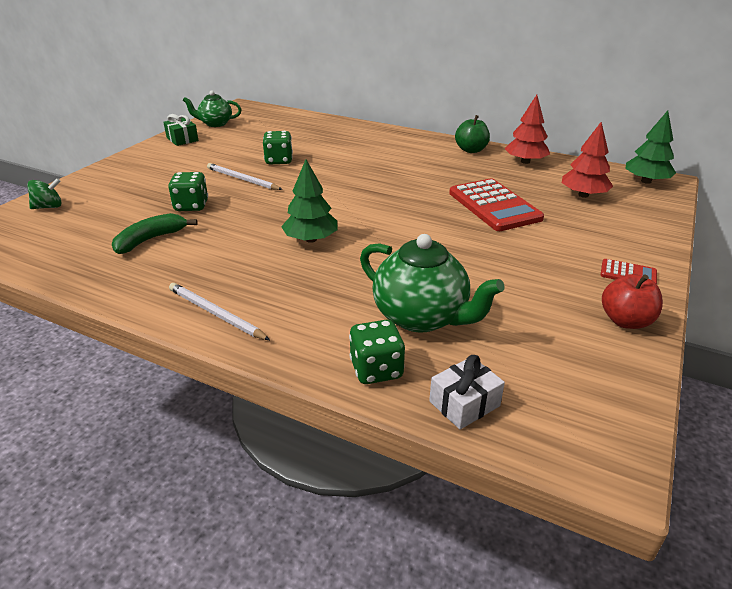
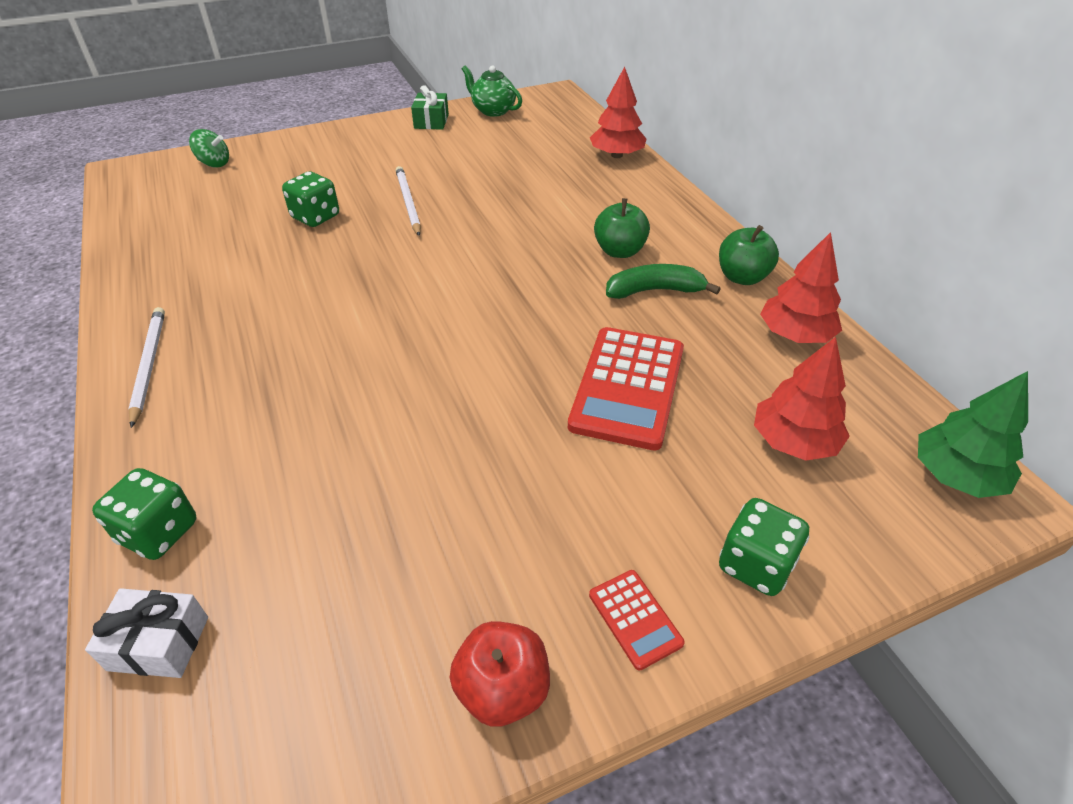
camera: 40 degrees right, 10 degrees up
green banana [112,213,198,254] -> green banana moved to [606,264,721,299]
green dice [263,131,293,164] -> green dice moved to [719,498,809,596]
green tree [281,159,338,243] -> none
green teapot [360,234,505,333] -> none
none -> red tree [590,67,646,158]
none -> green apple [594,198,650,258]

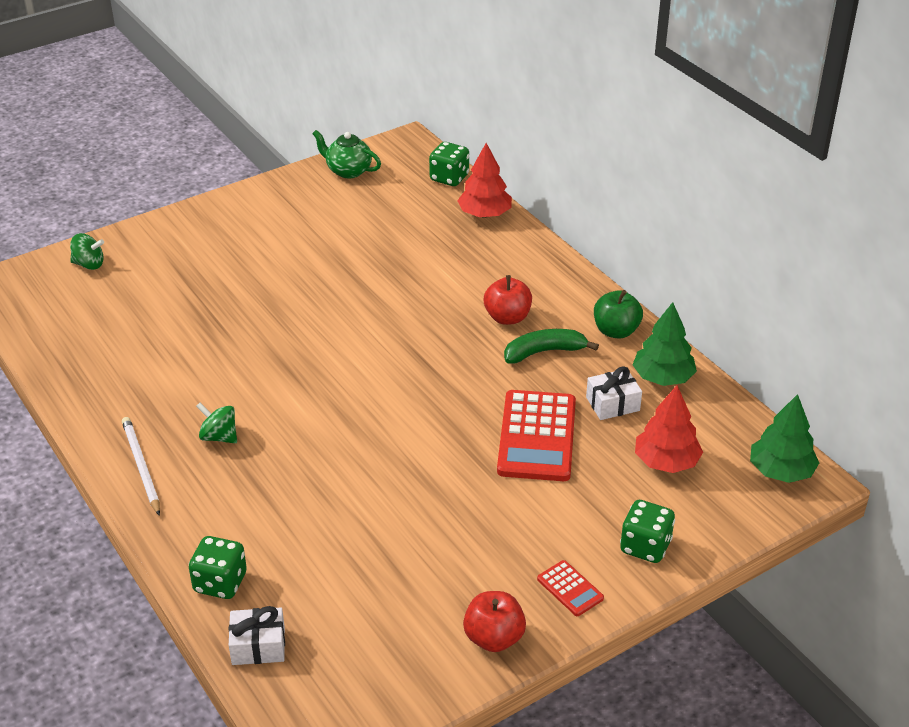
camera: 10 degrees left, 5 degrees down
green dice [282,171,339,227] -> green dice moved to [429,142,469,186]
white pencil [396,166,421,236] -> none
green gift [411,85,449,130] -> none
green apple [594,198,650,258] -> red apple [484,275,532,325]
red tree [760,232,842,343] -> green tree [633,302,697,386]
none -> green spinning top [196,403,237,443]
none -> white gift [586,366,642,420]

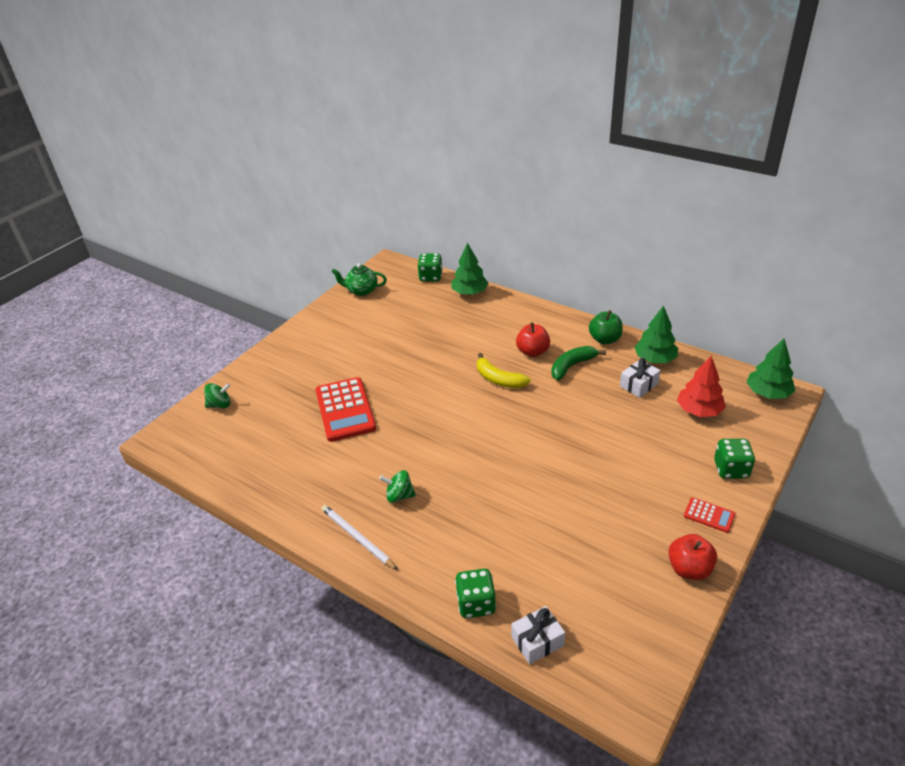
camera: 20 degrees left, 0 degrees up
red tree [457,143,512,218] -> green tree [451,243,489,295]
red calculator [497,390,576,481] -> red calculator moved to [315,377,376,442]
none -> yellow banana [477,353,531,388]

